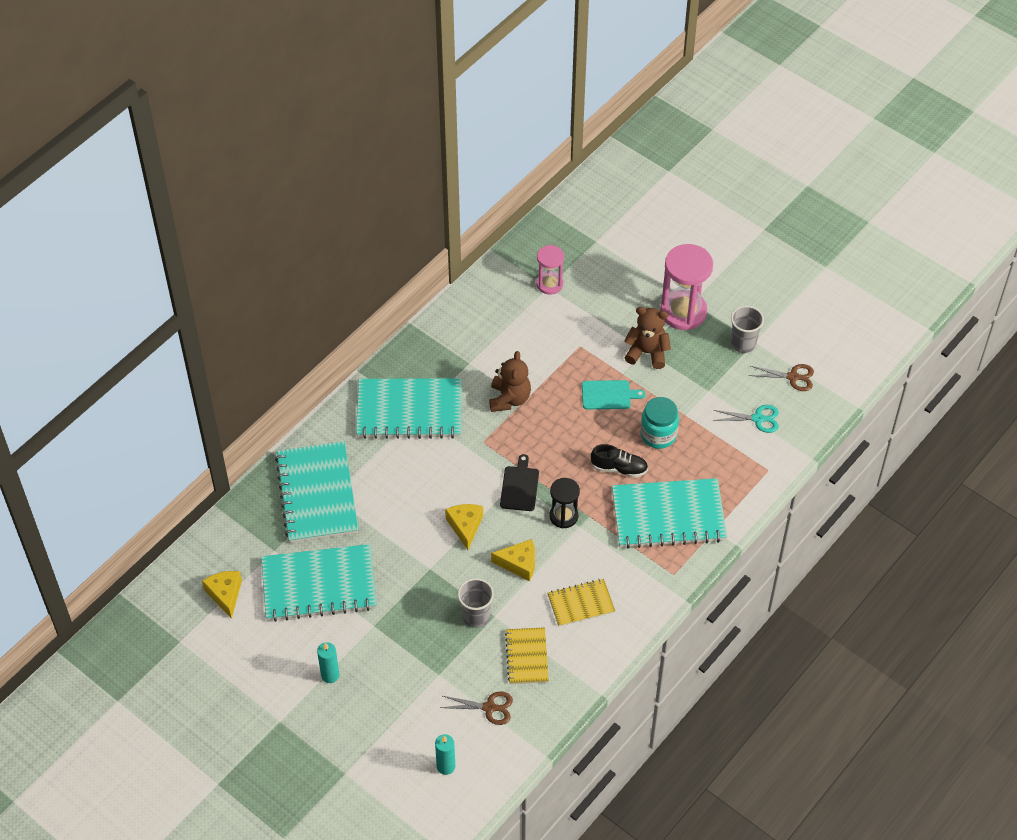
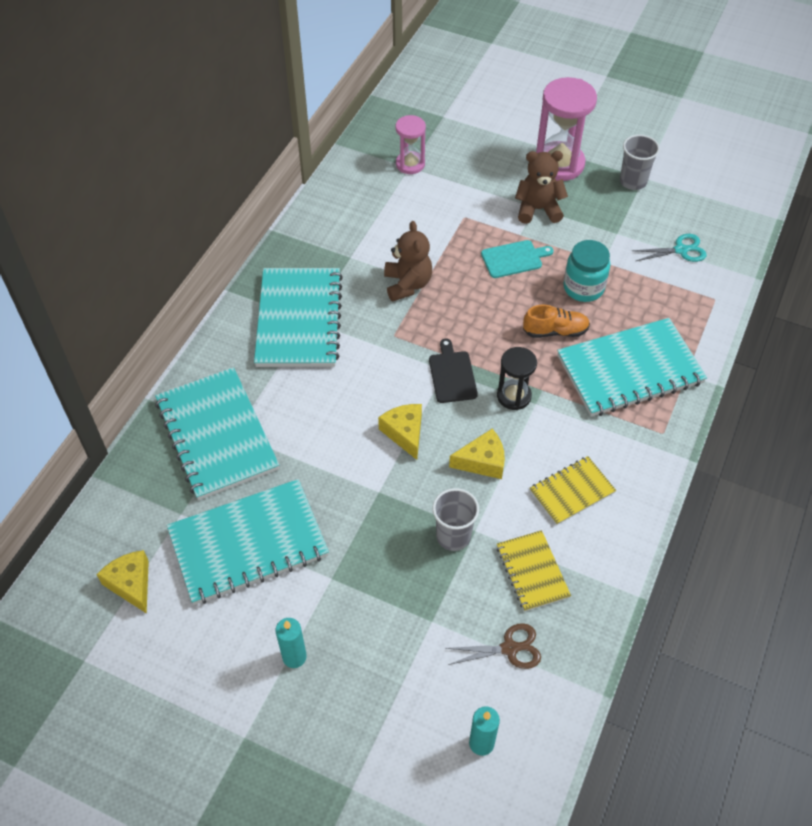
camera: 15 degrees left, 0 degrees up
turquoise notebook [356,378,462,439] -> turquoise notebook turned 75 degrees counterclockwise [254,268,343,367]
black shoe [591,444,648,478] -> orange shoe [523,305,590,338]
brown scissors [749,364,814,391] -> none

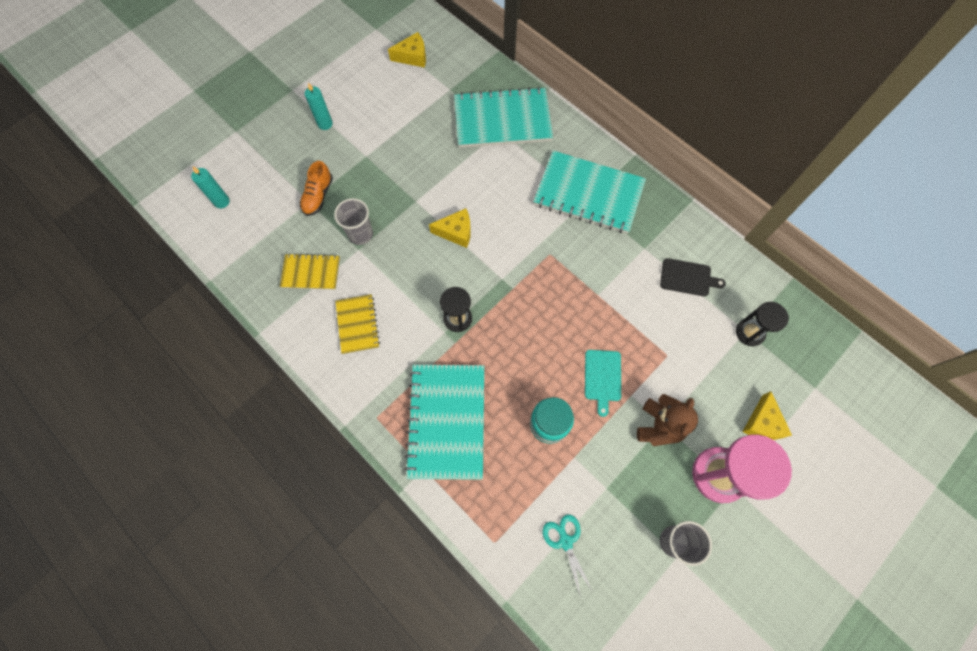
camera: 110 degrees right, 15 degrees up
turquoise notebook [167,479,329,605] -> none
brown teddy bear [384,221,432,302] -> none
pink hourglass [395,115,426,174] -> black hourglass [736,302,789,346]
black cutting board [429,339,478,403] -> black cutting board moved to [660,258,726,296]
brown scissors [445,623,541,669] -> none
yellow cheese [449,429,505,479] -> yellow cheese moved to [742,391,792,440]
orange shoe [523,305,590,338] -> orange shoe moved to [300,161,333,216]
turquoise scissors [632,234,707,262] -> turquoise scissors turned 150 degrees clockwise [543,514,593,598]

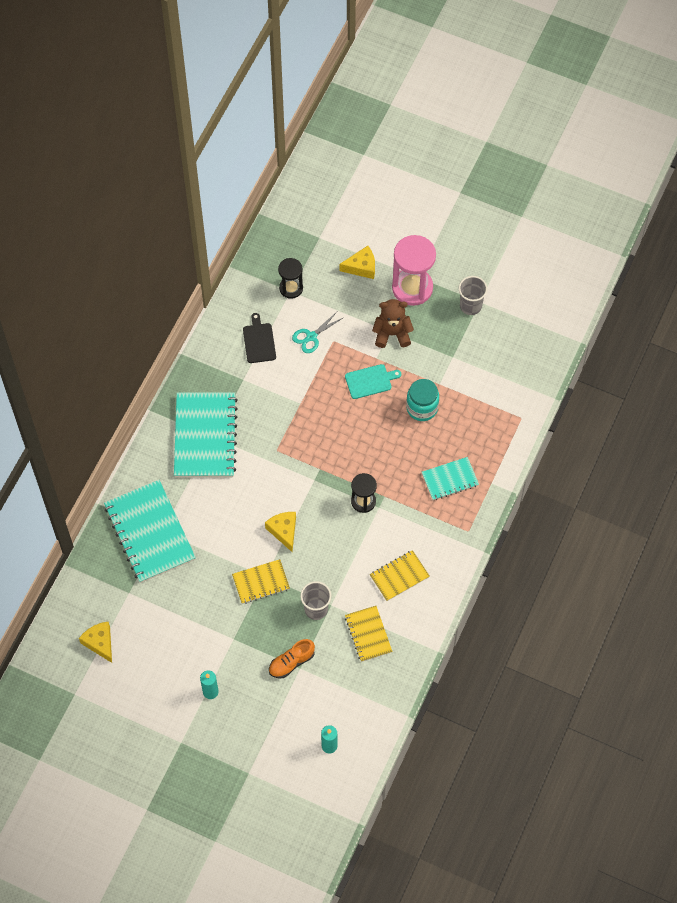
camera: 110 degrees left, 5 degrees down
orange shoe [300,161,333,216] -> orange shoe turned 150 degrees clockwise [269,639,315,678]
turquoise notebook [404,365,484,480] -> turquoise notebook [422,457,479,500], size x0.54
turquoise scissors [543,514,593,598] -> turquoise scissors moved to [292,312,343,353]
none -> yellow notebook [232,559,290,604]

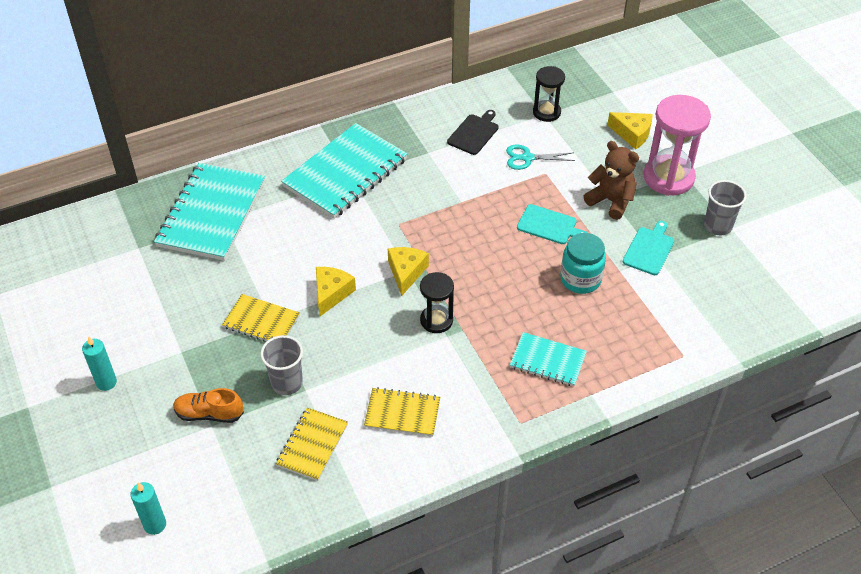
camera: 40 degrees right, 15 degrees down
yellow cheese [79,622,112,663] -> yellow cheese moved to [388,247,429,296]
none -> turquoise cutting board [623,221,674,275]

